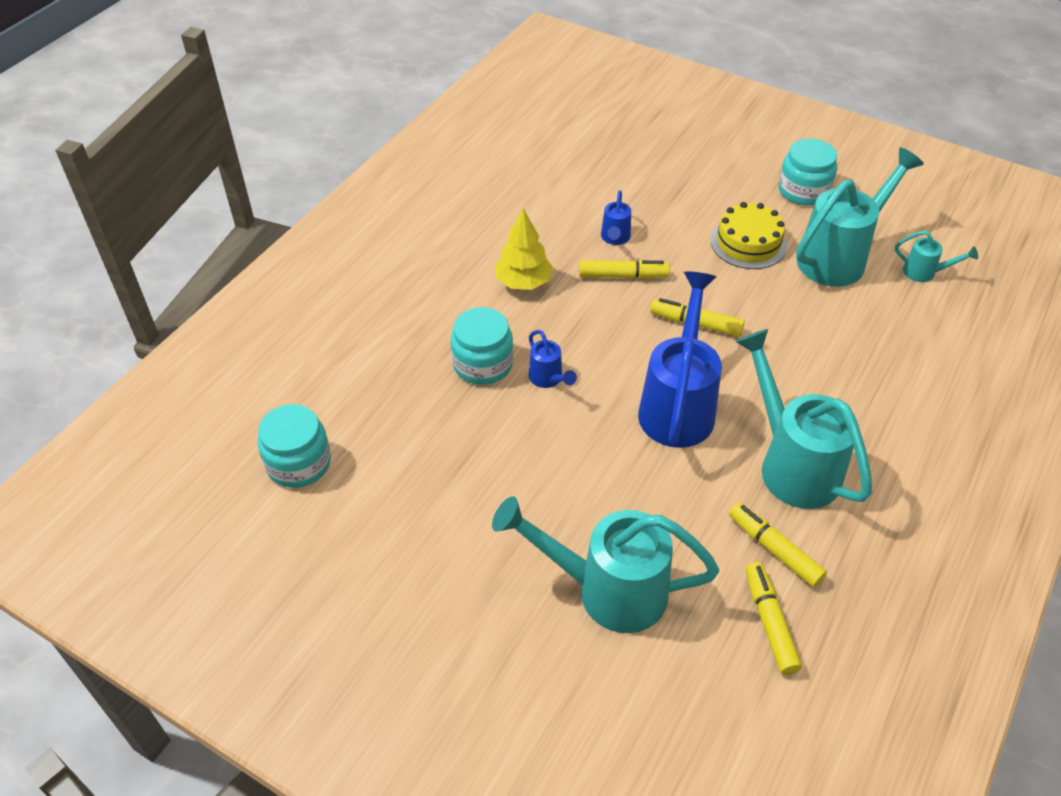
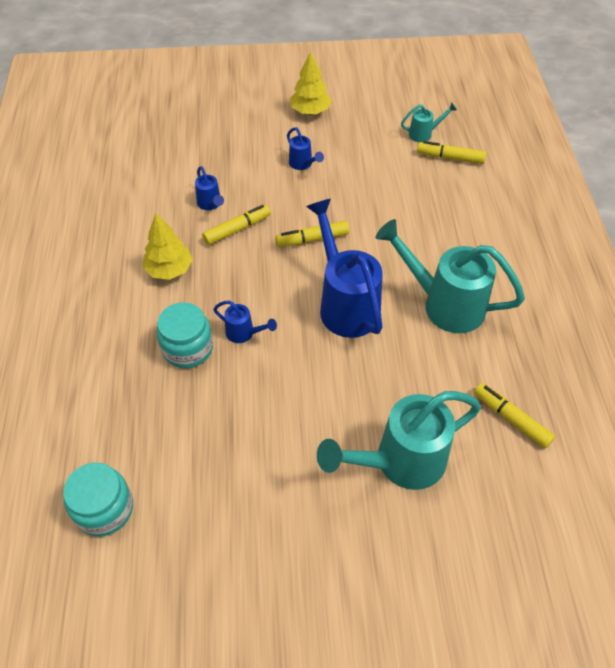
camera: 35 degrees left, 5 degrees up
yellow cake [711,202,787,269] -> blue watering can [287,127,324,170]
yellow marker [729,502,827,587] -> yellow marker moved to [417,141,486,164]
turquoise jar [778,138,837,206] -> yellow tree [290,51,331,114]
turquoise watering can [796,148,924,287] -> none

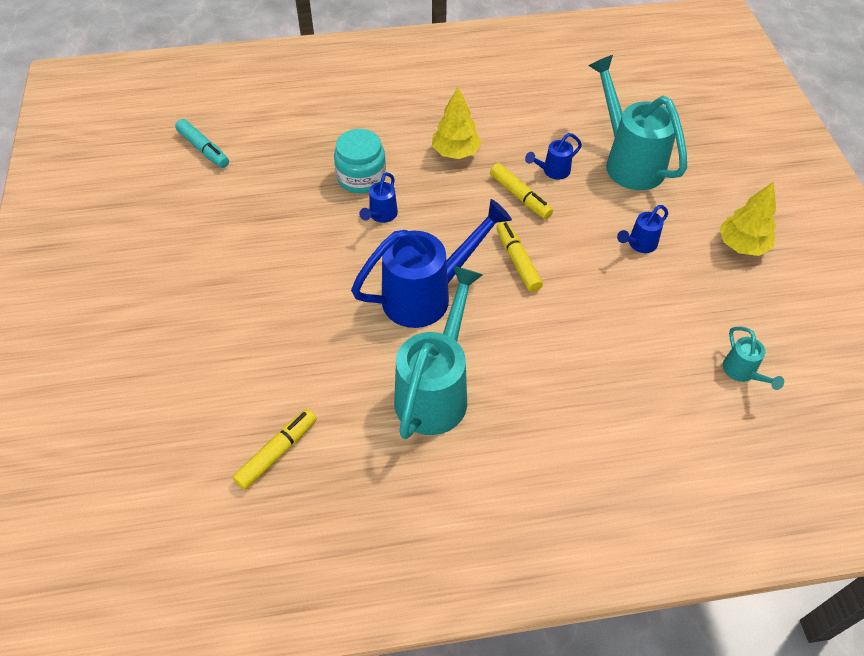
camera: 85 degrees right, 0 degrees up
turquoise jar [63,463,133,537] -> turquoise marker [175,119,229,168]
turquoise watering can [317,391,481,490] -> turquoise watering can moved to [588,55,687,190]
yellow marker [417,141,486,164] -> none

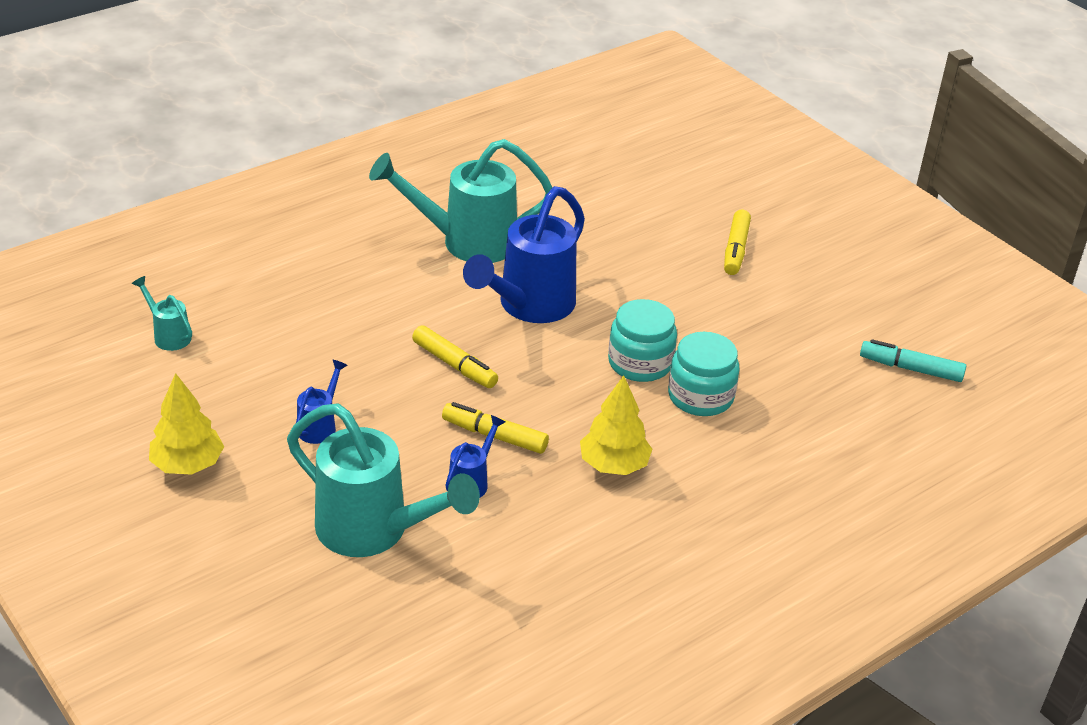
camera: 150 degrees right, 15 degrees down
yellow marker [232,409,317,490] -> yellow marker moved to [724,210,751,275]
blue watering can [359,172,398,223] -> turquoise jar [608,299,677,382]
turquoise watering can [394,266,483,439] -> turquoise watering can turned 90 degrees clockwise [369,139,552,263]

